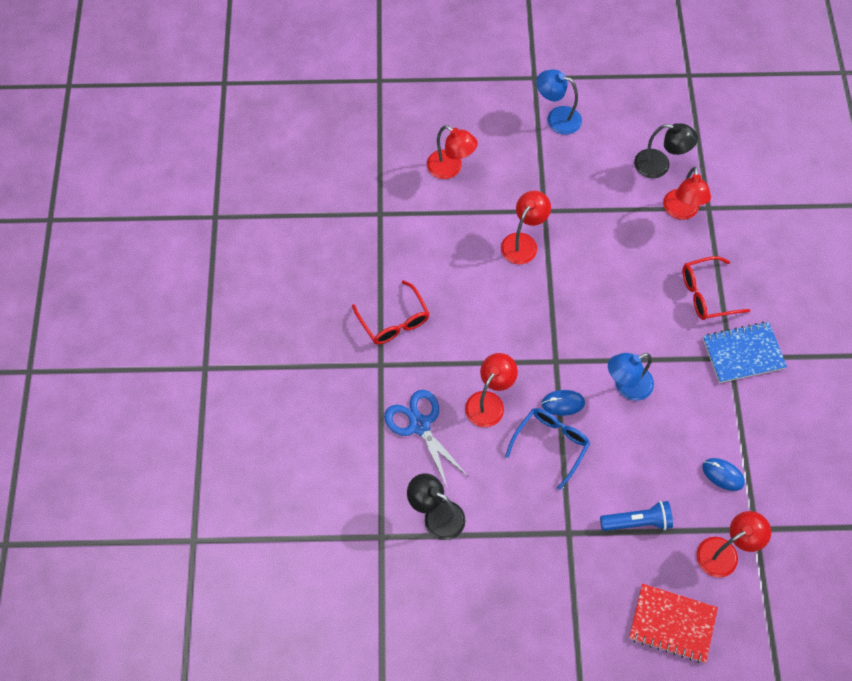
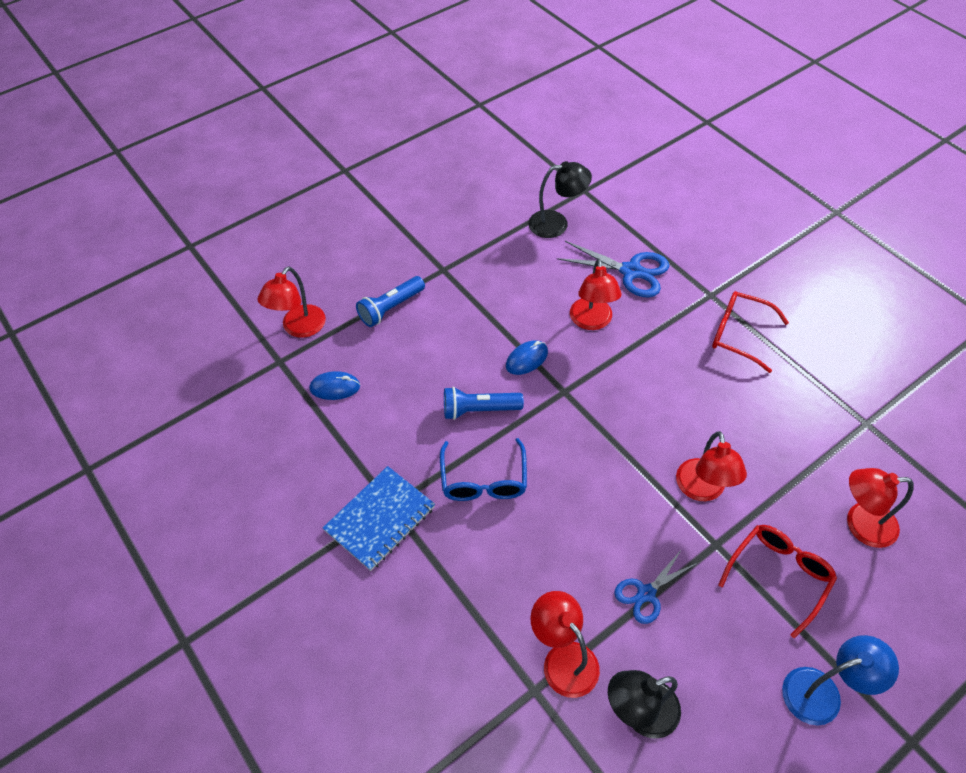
camera: 145 degrees right, 10 degrees down
blue glasses [505,408,590,490] -> blue glasses moved to [440,438,527,501]
blue lamp [608,353,654,401] -> blue flashlight [444,387,524,420]
red notebook [629,583,718,663] -> none
red glasses [682,256,750,320] -> red glasses moved to [718,525,837,638]
none -> blue scissors [614,549,697,624]

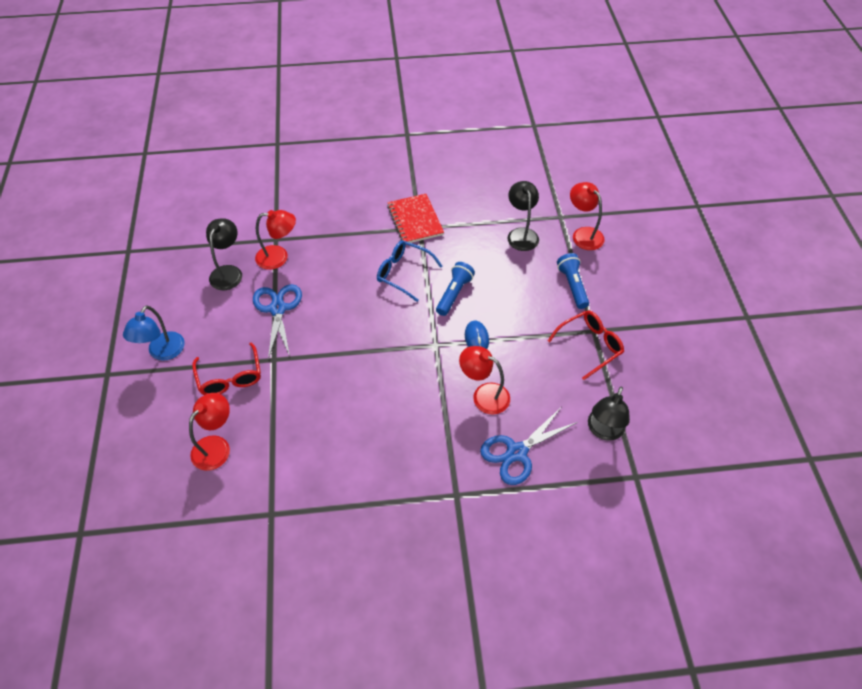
camera: 120 degrees right, 0 degrees up
blue mouse [309,371,360,400] -> black lamp [508,181,539,251]
blue notebook [323,466,435,571] -> red notebook [387,194,444,243]
blue scissors [614,549,697,624] -> blue scissors [253,284,302,359], size x1.57
red lamp [676,431,747,501] -> none
red glasses [712,291,789,373] -> red glasses moved to [548,310,624,380]

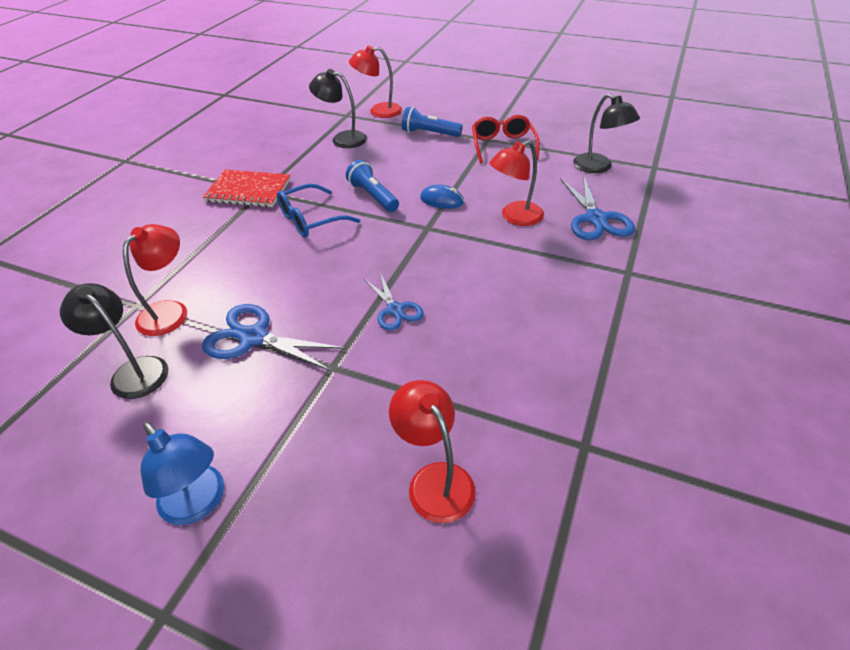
camera: 60 degrees left, 10 degrees down
red glasses [192,343,261,395] -> none
none -> blue scissors [363,272,424,331]

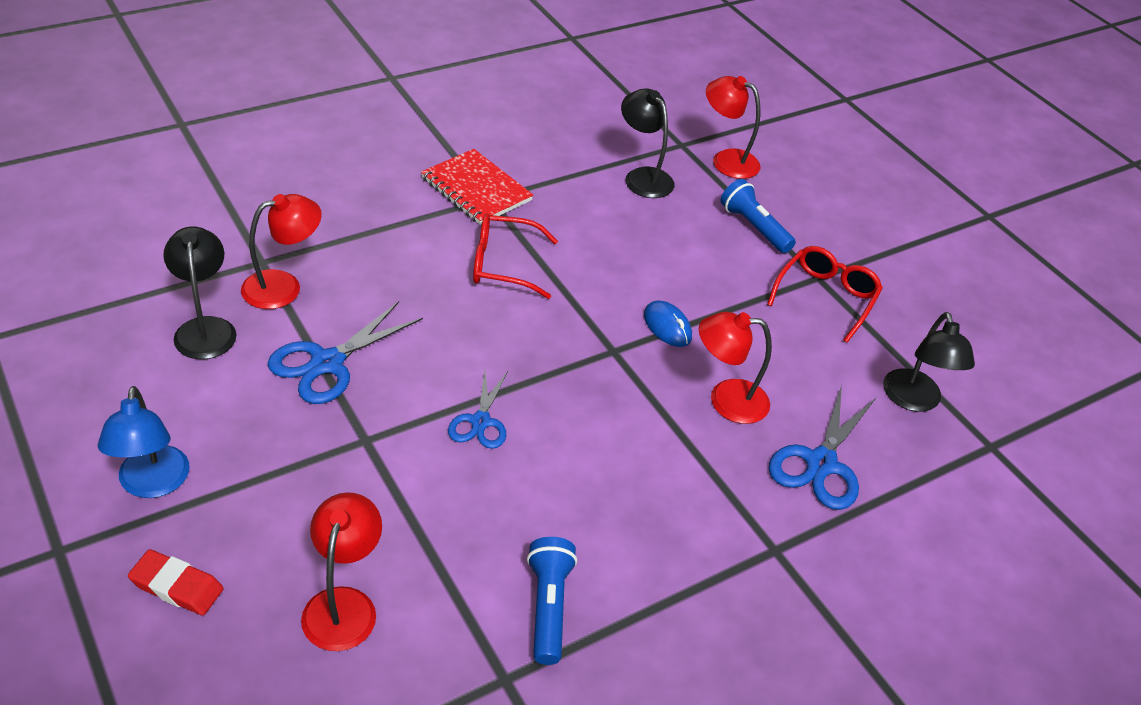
camera: 30 degrees right, 0 degrees up
blue scissors [202,304,346,371] -> blue scissors turned 105 degrees counterclockwise [267,301,423,404]
blue glasses [277,184,360,238] -> red glasses [473,213,558,299]
blue flashlight [346,160,399,212] -> blue flashlight moved to [527,537,577,665]
none -> red eraser [128,549,224,616]

